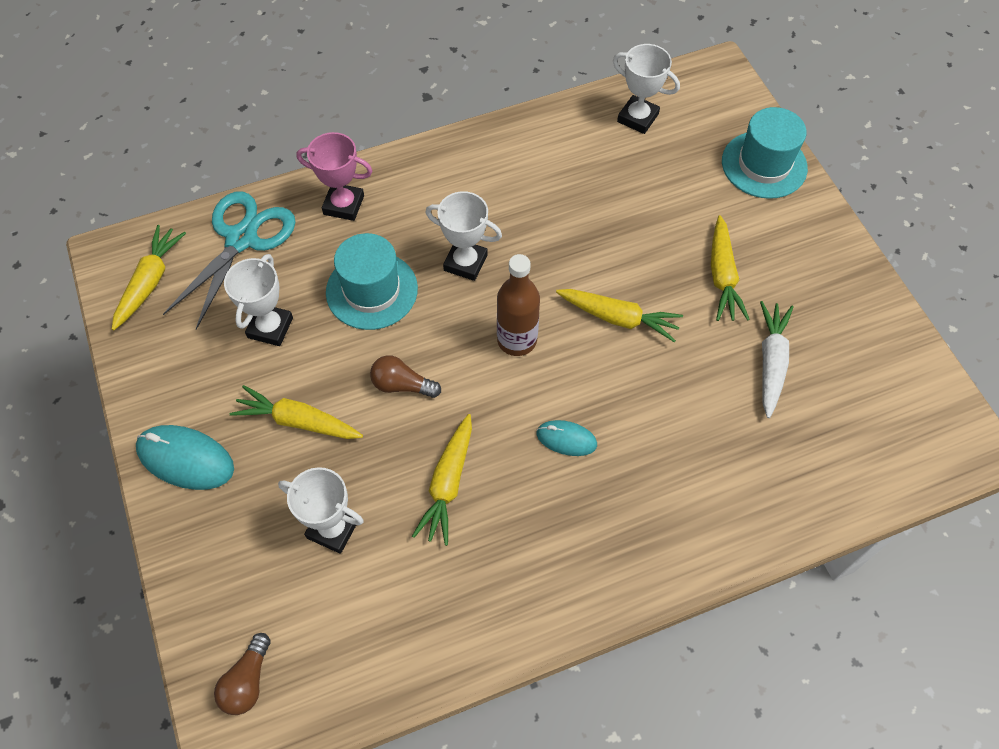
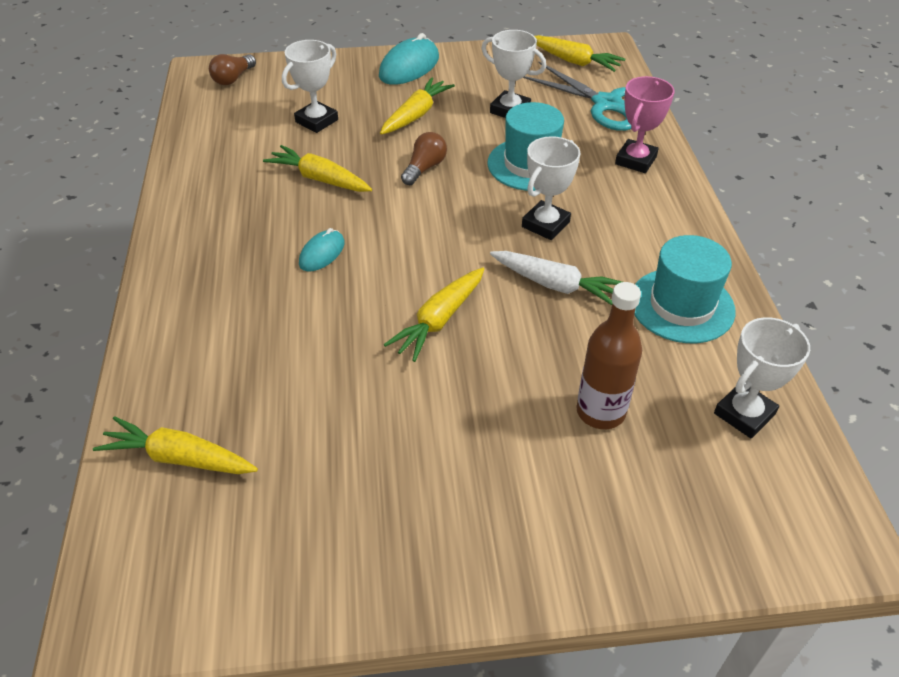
camera: 105 degrees right, 15 degrees down
brown light bulb [214,633,271,715] -> brown light bulb turned 90 degrees counterclockwise [209,54,256,85]
brown bottle [497,254,540,356] -> brown bottle moved to [577,282,642,429]
yellow carrot [711,215,750,321] -> yellow carrot moved to [93,416,258,474]
turquoise hat [722,107,808,199] -> turquoise hat moved to [634,235,736,343]
white carrot [760,301,794,418] -> white carrot moved to [490,251,622,305]

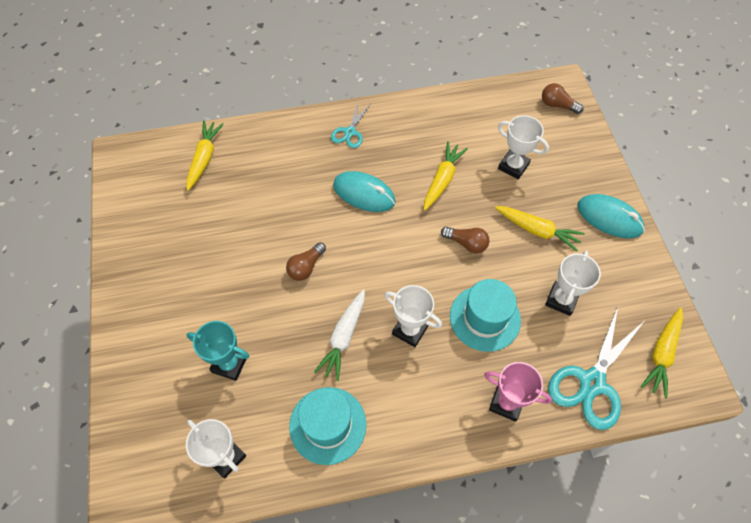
camera: 85 degrees right, 15 degrees up
turquoise mouse [299,228,345,272] -> turquoise mouse [333,171,396,212], size x1.69
yellow carrot [384,268,484,362] -> brown light bulb [286,242,326,281]
brown bottle [577,282,642,429] -> turquoise trophy [186,321,249,381]
none -> turquoise scissors [331,104,371,148]

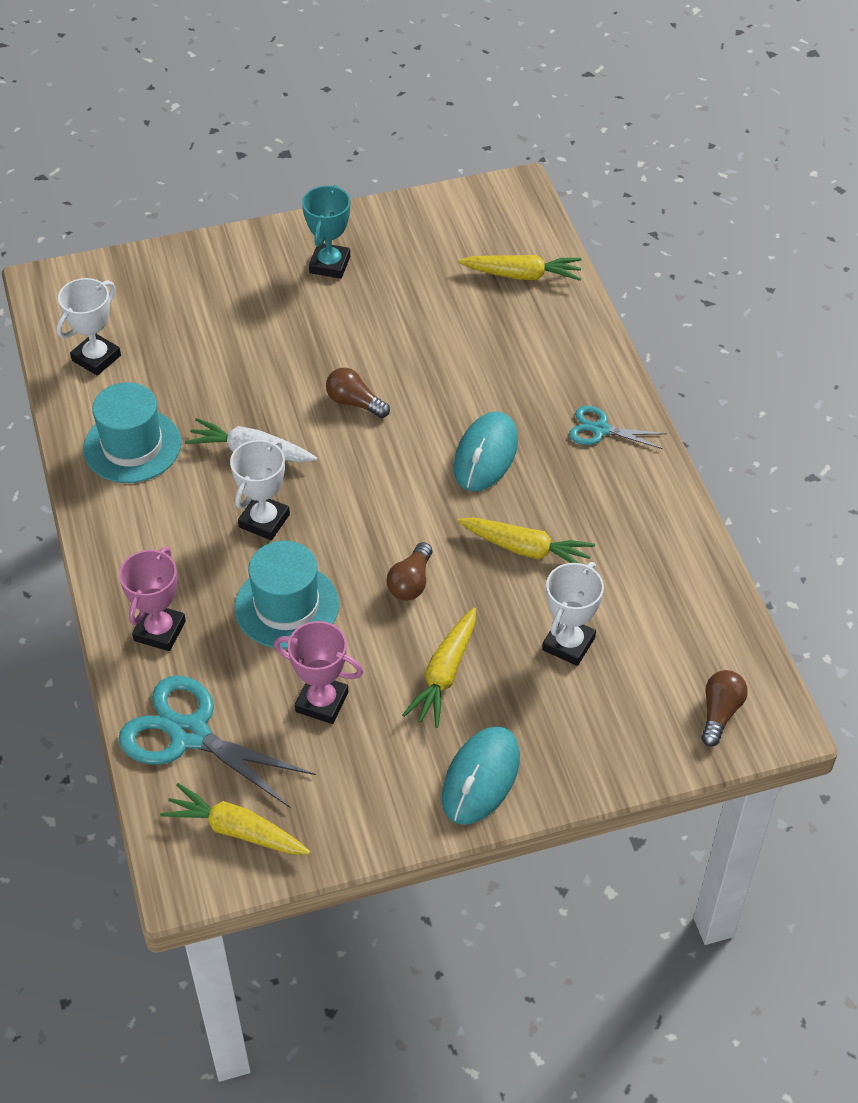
camera: 85 degrees right, 10 degrees down
turquoise trophy [186,321,249,381] -> turquoise trophy moved to [302,185,350,279]
white trophy [545,251,601,316] -> pink trophy [274,621,363,724]

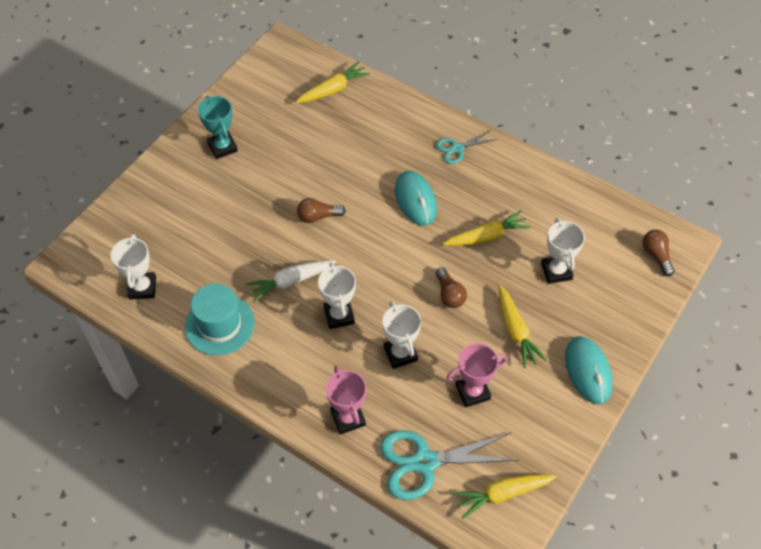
camera: 40 degrees left, 5 degrees up
turquoise hat [234,540,339,649] -> white trophy [382,301,421,369]

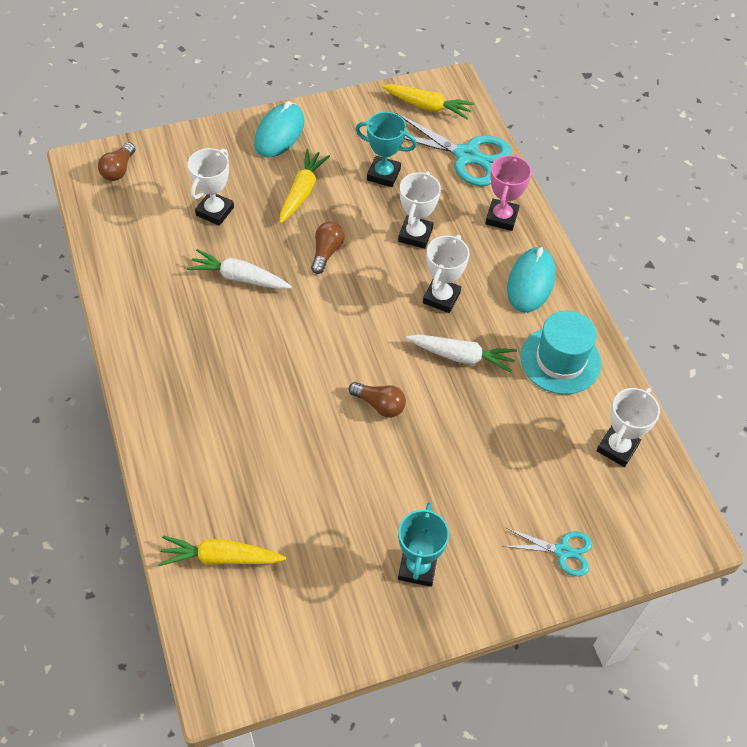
camera: 145 degrees left, 0 degrees up
turquoise mouse [395,171,437,226] -> turquoise mouse moved to [507,247,555,313]
turquoise scissors [436,130,497,164] -> turquoise scissors moved to [502,528,592,576]
yellow carrot [443,211,531,246] -> white carrot [187,249,292,289]
pink trophy [447,343,507,407] -> turquoise trophy [355,112,417,187]

